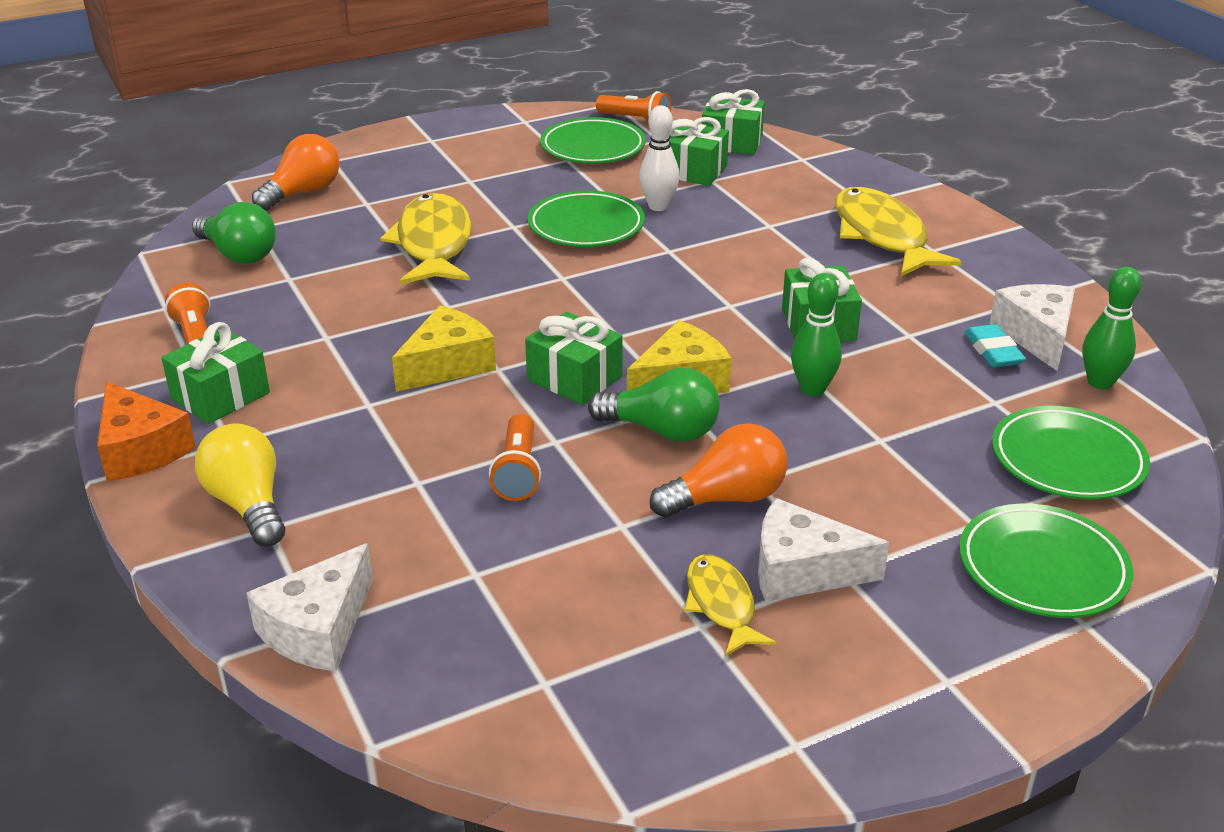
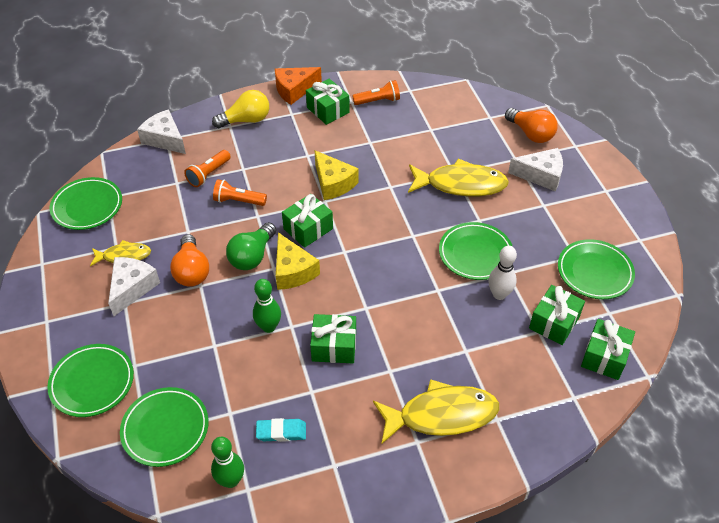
camera: 100 degrees right, 15 degrees up
green light bulb [192,202,276,264] -> none
orange flashlight [596,91,671,121] -> orange flashlight moved to [184,150,231,187]
white cheese [989,284,1075,372] -> white cheese moved to [508,148,563,192]
none -> green plate [50,177,122,230]

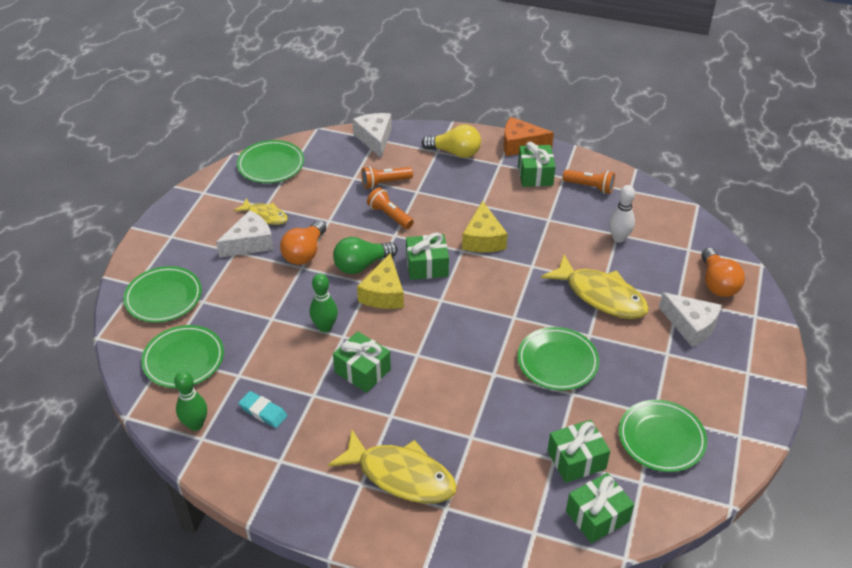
camera: 35 degrees right, 5 degrees down
white bowling pin [488,246,517,300] -> white bowling pin moved to [609,185,635,242]

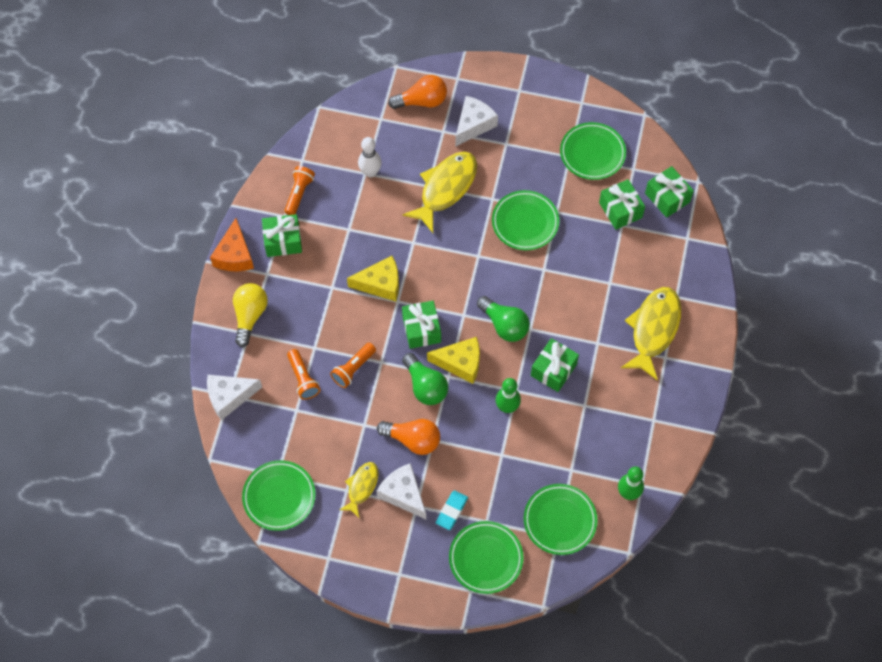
camera: 95 degrees left, 20 degrees up
turquoise eraser [238,391,287,428] -> turquoise eraser moved to [436,490,468,530]
none -> green light bulb [477,296,530,342]

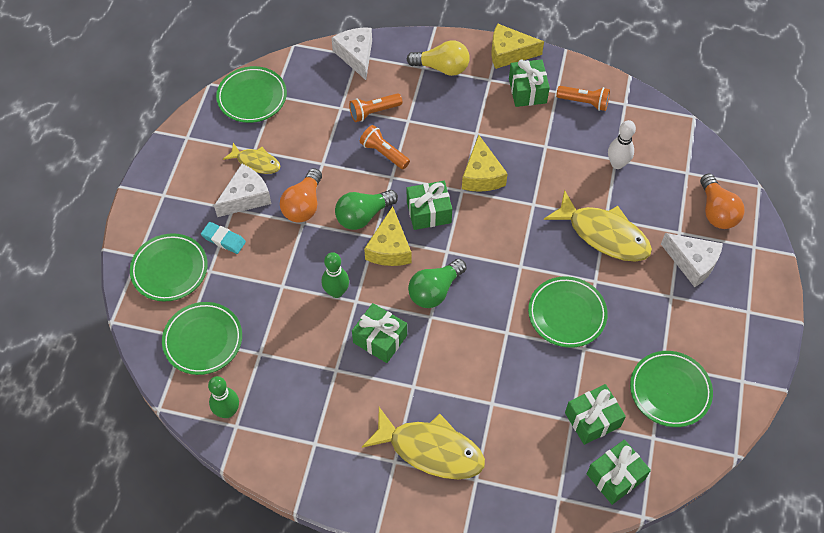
camera: 90 degrees right, 5 degrees down
orange cheese [210,218,254,271] -> yellow cheese [491,24,544,69]

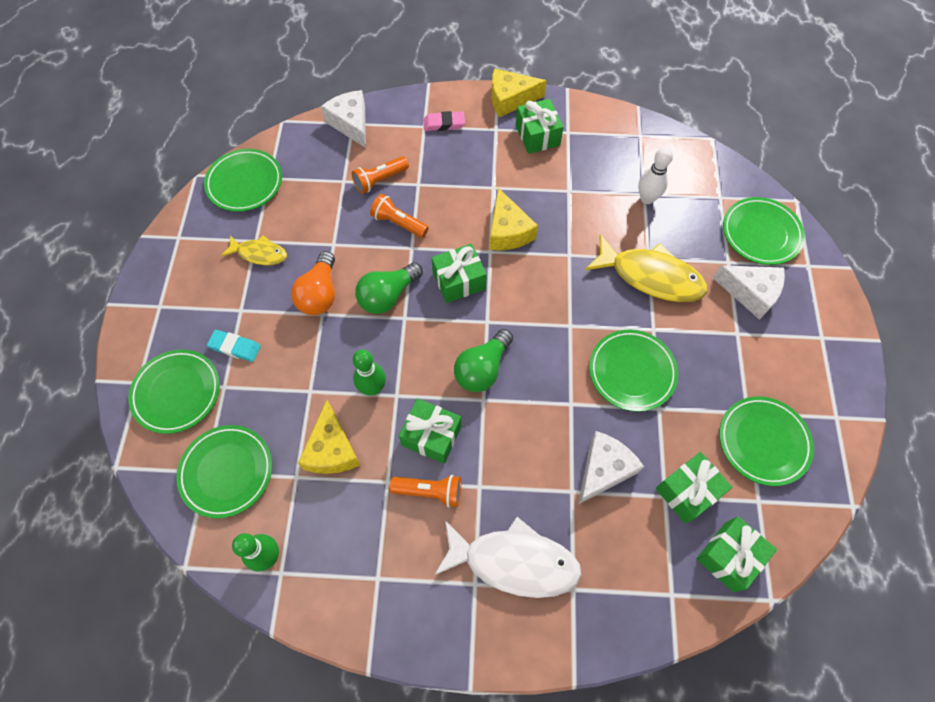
camera: 10 degrees left, 5 degrees up
white cheese [214,164,271,217] -> white cheese moved to [578,431,644,504]
yellow fish [362,407,485,479] -> white fish [434,517,582,598]
yellow cheese [364,206,411,266] -> yellow cheese moved to [298,400,360,474]
yellow light bulb [407,40,470,76] -> pink eraser [423,111,465,131]
orange flashlight [556,86,610,111] -> orange flashlight moved to [390,475,461,507]
orange light bulb [700,174,745,229] -> green plate [723,197,805,265]

